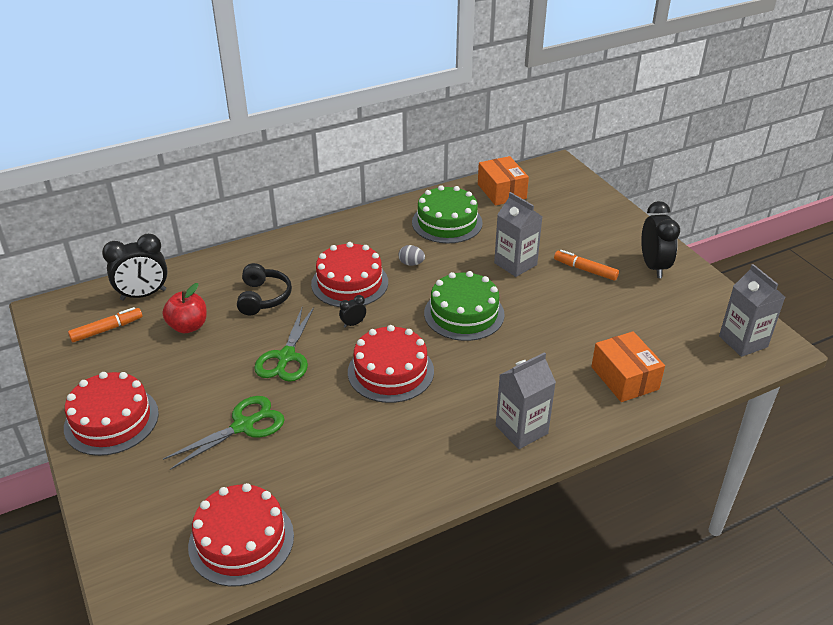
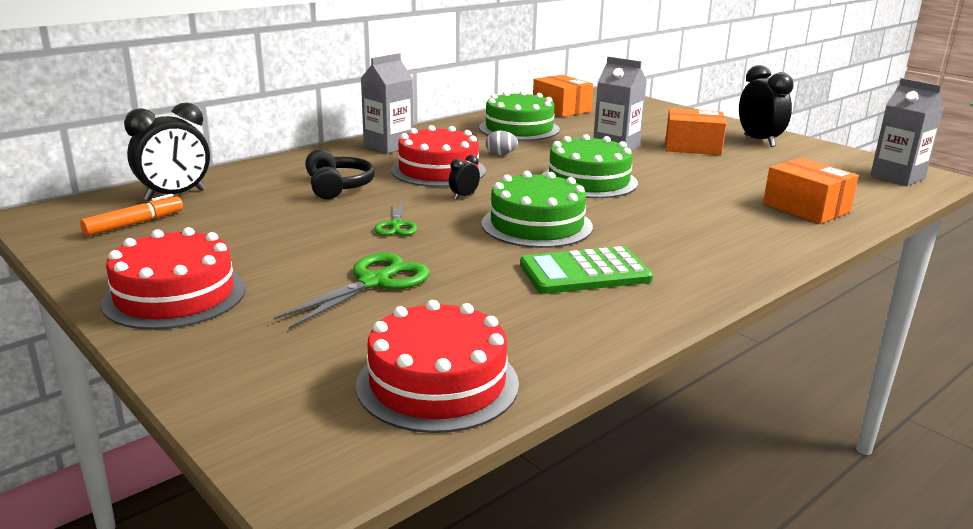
camera: 15 degrees left, 15 degrees down
red apple [163,283,207,333] -> none
green scissors [254,307,314,382] -> green scissors [374,201,417,236], size x0.61
red cake [348,325,434,403] -> green cake [481,171,593,248]
grey carton [496,352,556,449] -> grey carton moved to [361,53,414,154]
orange marker [554,250,619,281] -> orange box [665,108,726,155]
none -> green calculator [520,246,653,294]

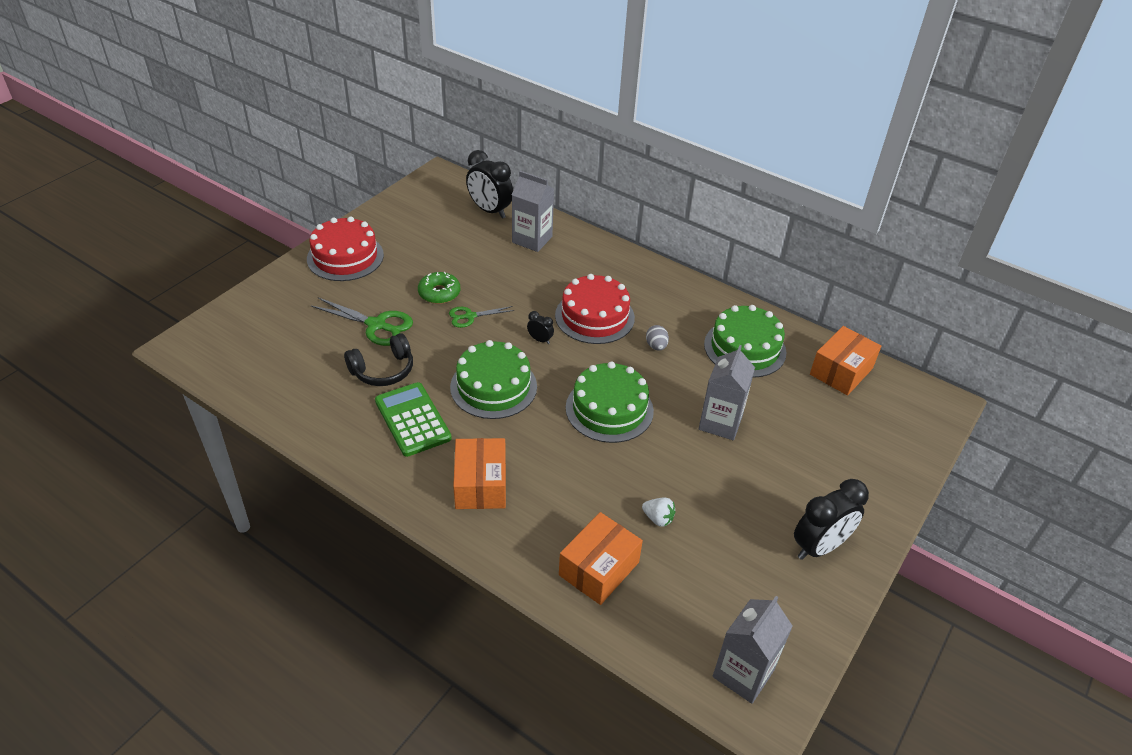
camera: 75 degrees right, 20 degrees up
orange marker [80,194,183,236] -> none
black headphones [305,149,375,200] -> black headphones moved to [344,333,413,386]
red cake [356,300,519,433] -> none
grey carton [361,53,414,154] -> grey carton moved to [512,171,554,252]
orange box [665,108,726,155] -> orange box moved to [453,438,506,509]
none -> green donut [418,272,460,304]
none -> white strawberry [642,498,676,527]

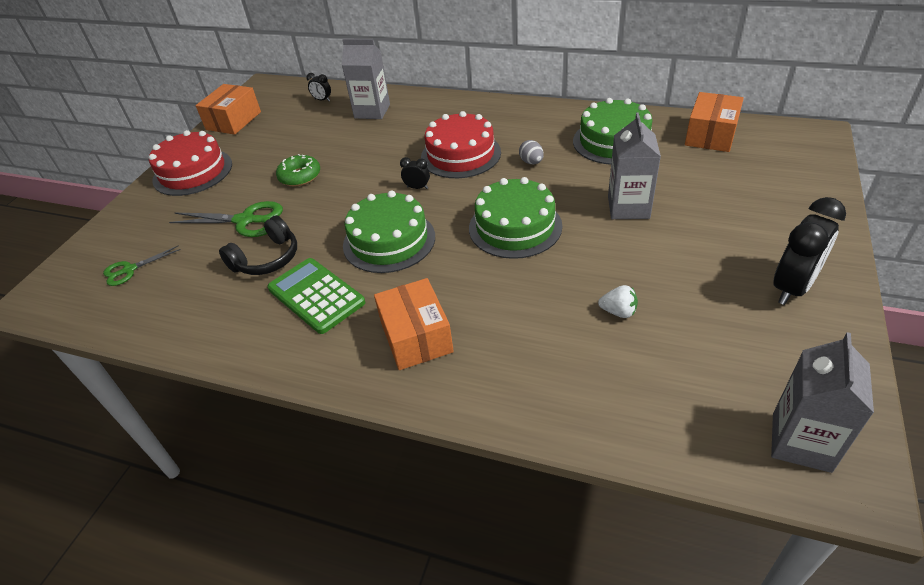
camera: 10 degrees left, 0 degrees up
green scissors [449,306,514,328] -> green scissors moved to [103,245,181,286]
black clock [466,150,513,219] -> black clock [306,73,331,101], size x0.46
orange box [559,512,643,605] -> orange box moved to [196,84,261,135]

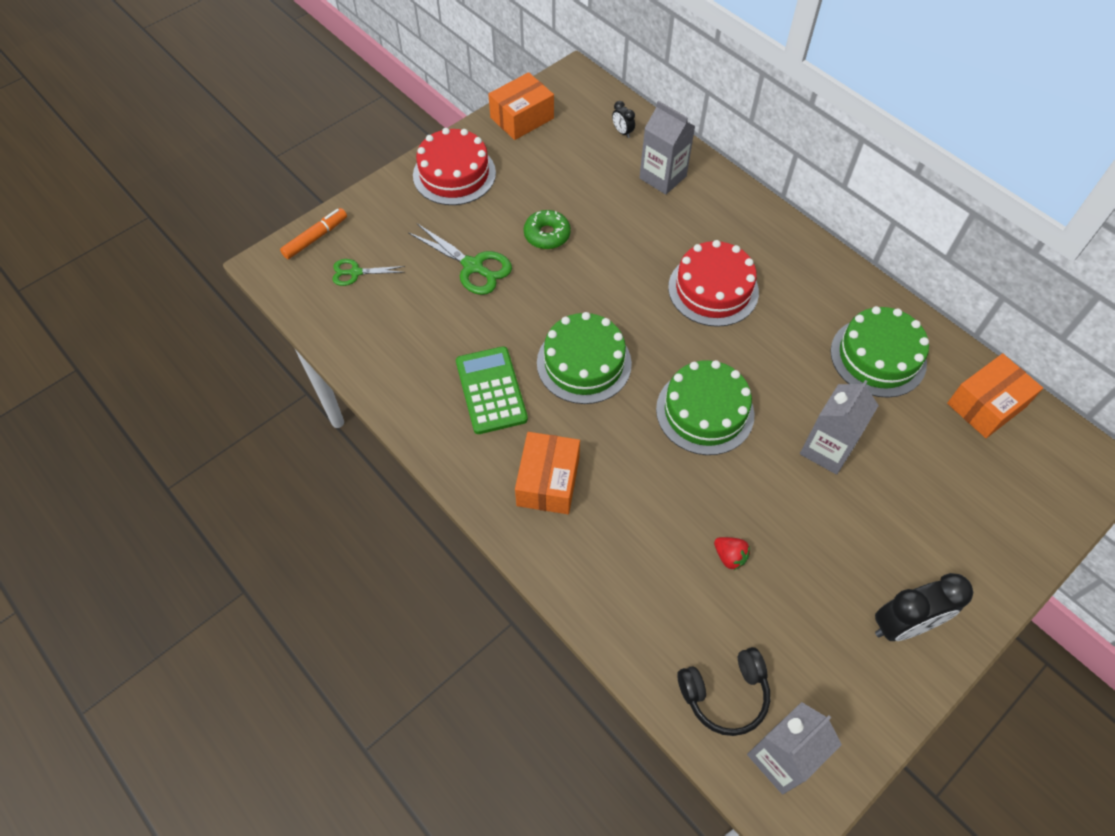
camera: 25 degrees right, 15 degrees up
black headphones [219,216,297,275] -> black headphones moved to [677,647,770,736]
black clock [400,157,430,189] -> none
grey egg [519,140,544,164] -> none
white strawberry [598,285,638,318] -> red strawberry [714,537,750,570]
none -> orange marker [280,208,347,259]

